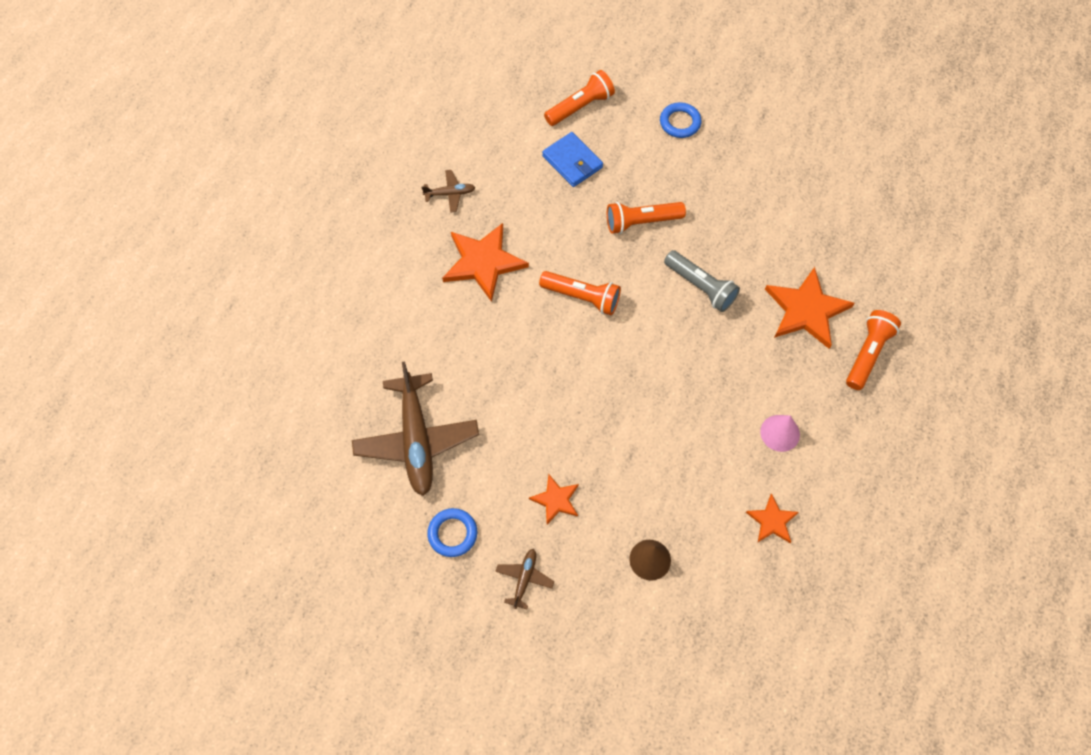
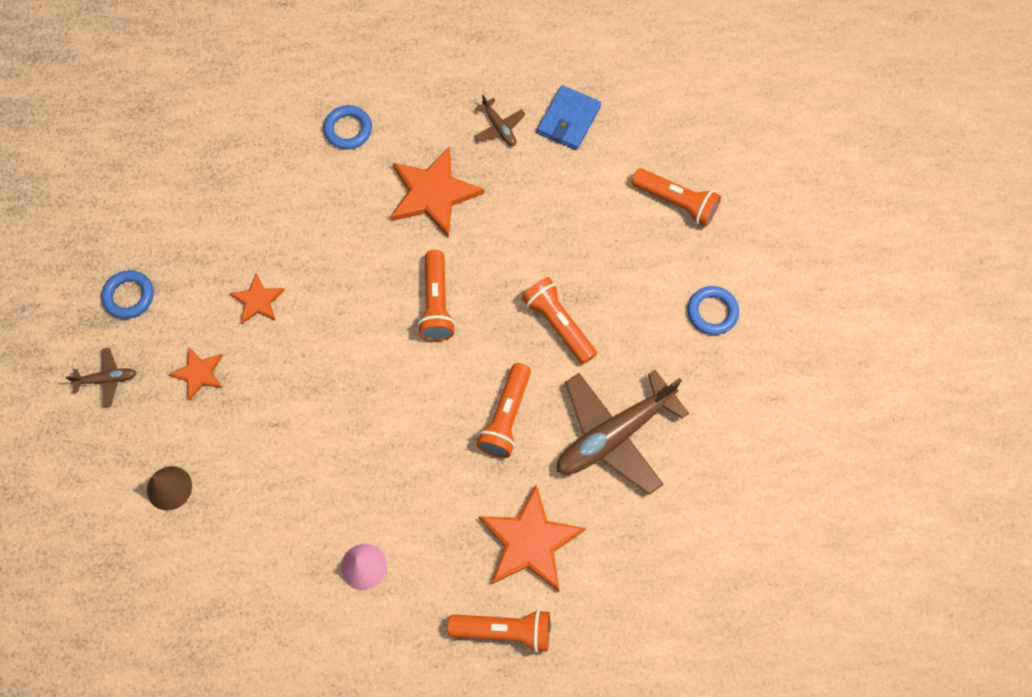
camera: 65 degrees right, 5 degrees up
brown plane [352,361,479,496] -> brown plane moved to [557,370,689,495]
blue wallet [542,132,603,187] -> blue wallet moved to [537,85,601,150]
grey flashlight [664,250,740,312] -> orange flashlight [476,363,531,458]
orange star [746,493,799,543] -> orange star moved to [230,273,285,324]
none -> blue ring [323,105,372,150]

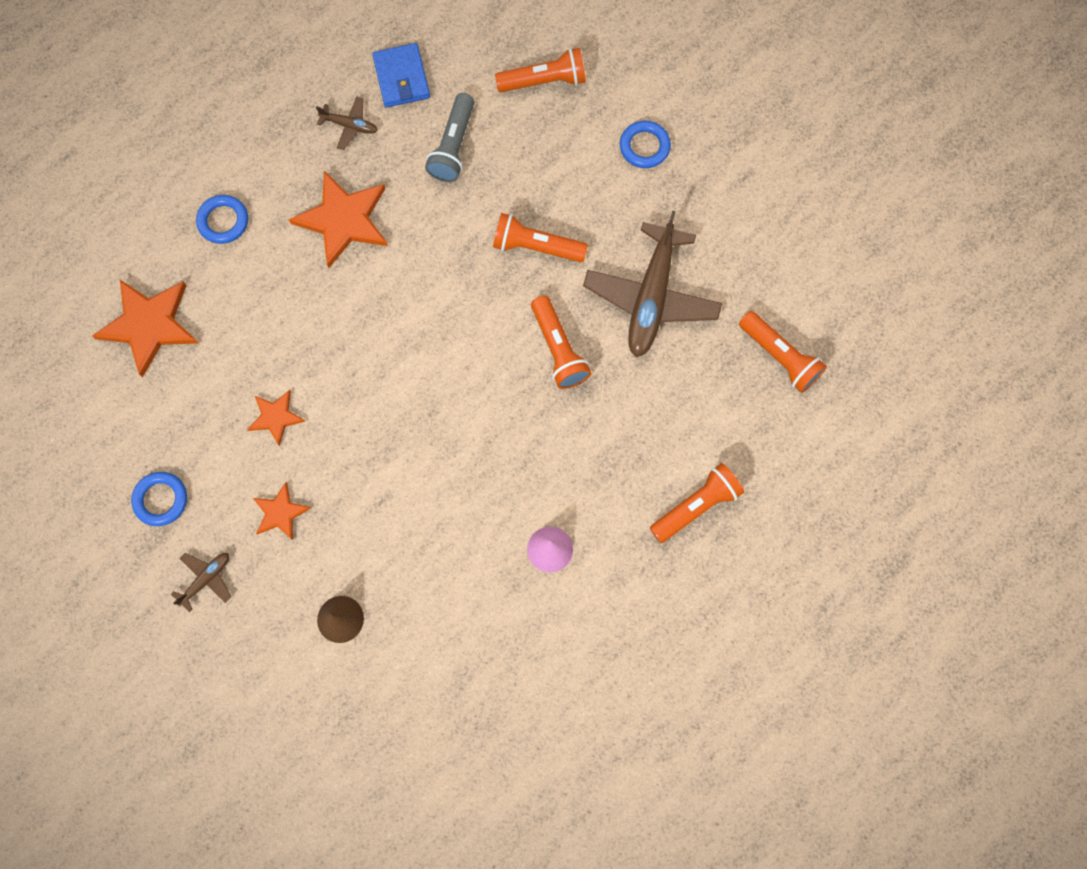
camera: 40 degrees left, 5 degrees up
orange flashlight [417,250,455,341] -> orange flashlight moved to [739,311,827,393]
orange star [478,485,586,592] -> orange star moved to [92,280,198,377]
none -> grey flashlight [425,93,474,182]

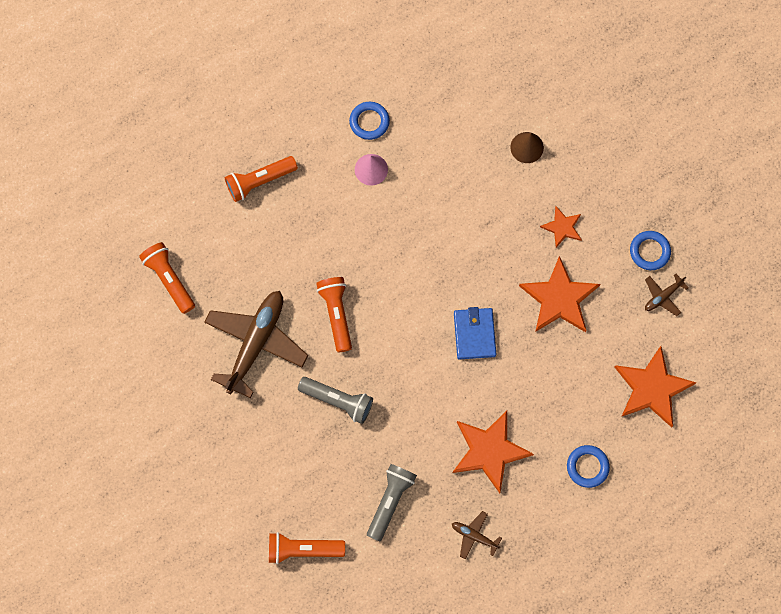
camera: 170 degrees left, 0 degrees up
brown plane [171,553,231,612] -> brown plane moved to [645,274,689,316]
orange star [247,390,306,446] -> orange star [519,256,600,332], size x1.85
blue wallet [372,43,430,107] -> blue wallet moved to [454,307,496,359]
orange flashlight [493,213,588,262] -> grey flashlight [298,377,373,424]
blue ring [620,121,671,168] -> blue ring moved to [349,102,390,140]

